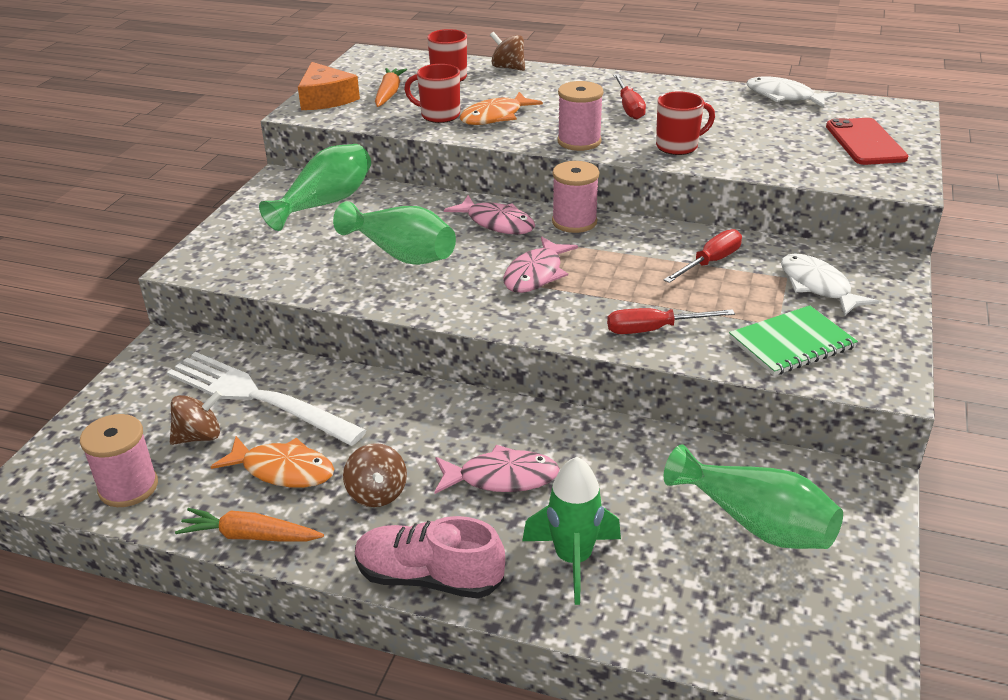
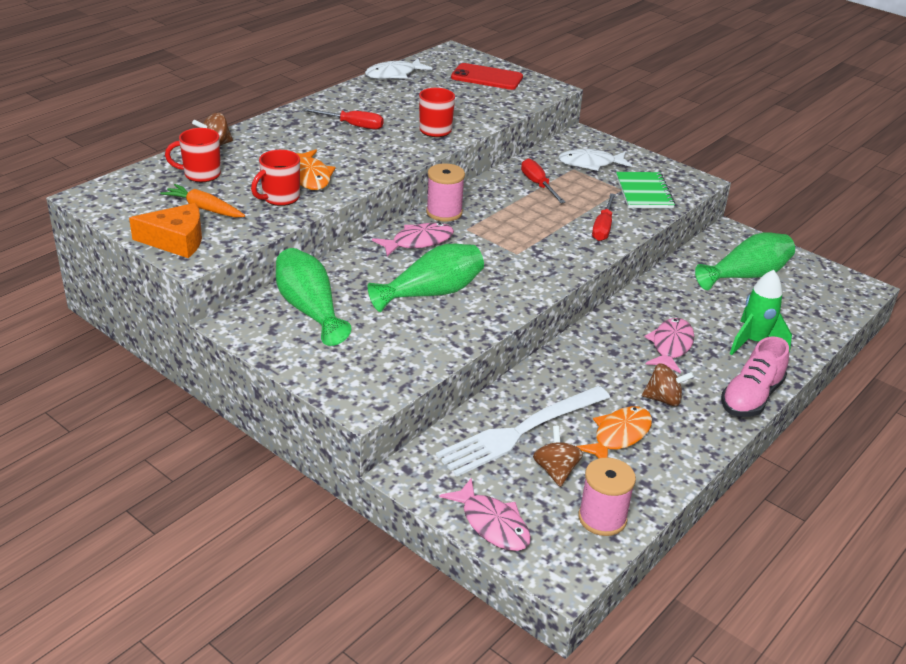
camera: 70 degrees left, 0 degrees up
orange carrot [175,508,324,542] -> none
pink fish [503,237,578,293] -> pink fish moved to [440,478,531,551]
pink spool [557,81,604,151] -> none

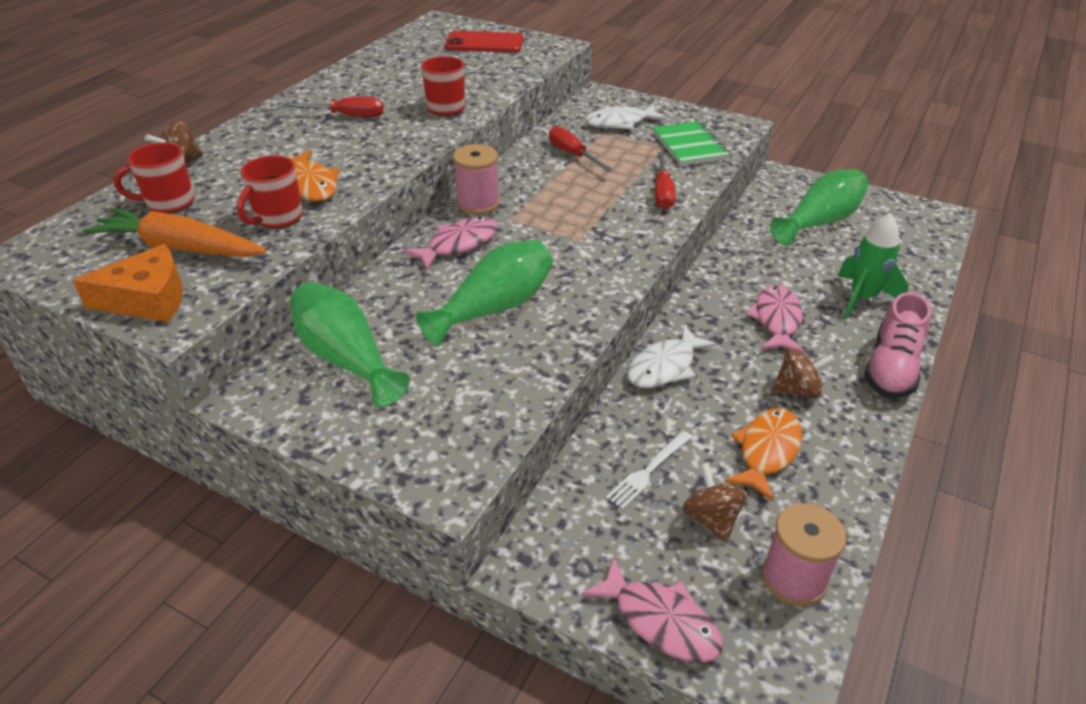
camera: 10 degrees left, 5 degrees up
orange carrot [160,184,245,218] -> orange carrot [82,208,267,257], size x1.51
white fish [365,58,432,79] -> white fish moved to [627,325,717,388]
white fork [436,386,610,477] -> white fork [606,431,692,509], size x0.47

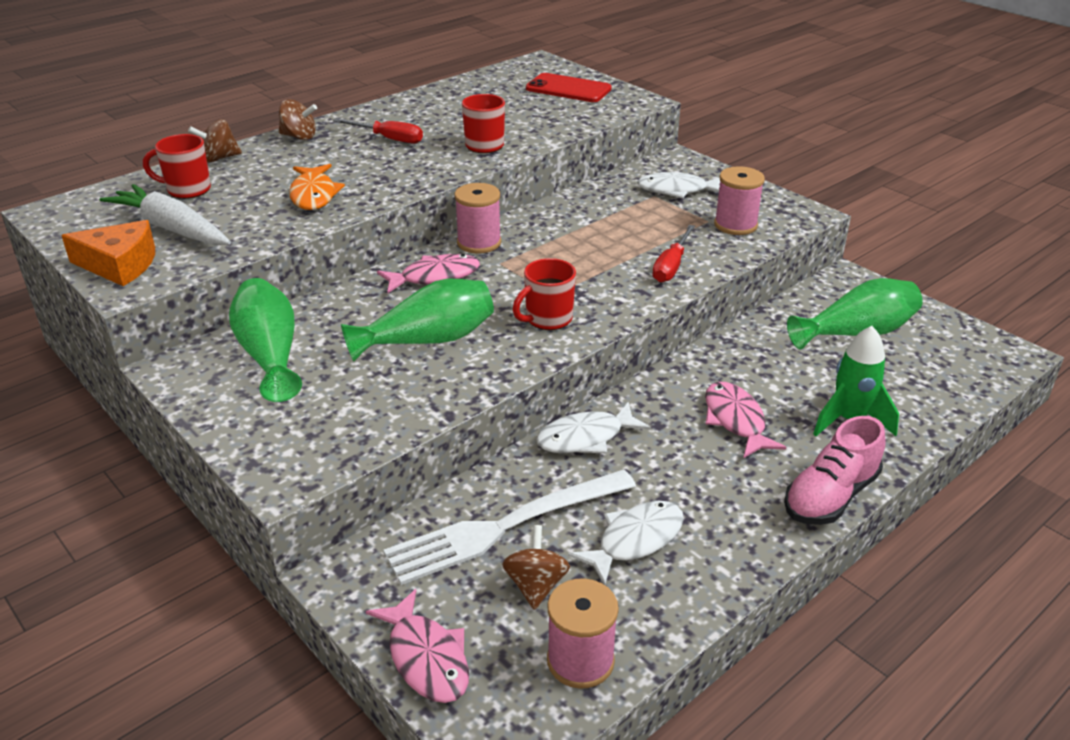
camera: 20 degrees right, 5 degrees down
orange carrot [82,208,267,257] -> white carrot [100,184,231,245]
red mug [237,155,303,229] -> red mug moved to [513,258,576,330]
red screwdriver [549,126,613,172] -> none
white fork [606,431,692,509] -> white fork [383,469,636,585], size x2.12
green notebook [653,121,730,166] -> pink spool [714,166,765,235]
orange fish [724,408,802,502] -> white fish [568,501,684,585]
pink fish [746,285,805,354] -> pink fish turned 45 degrees counterclockwise [705,382,786,458]
brown spinning top [772,349,835,399] -> brown spinning top moved to [279,99,317,140]

